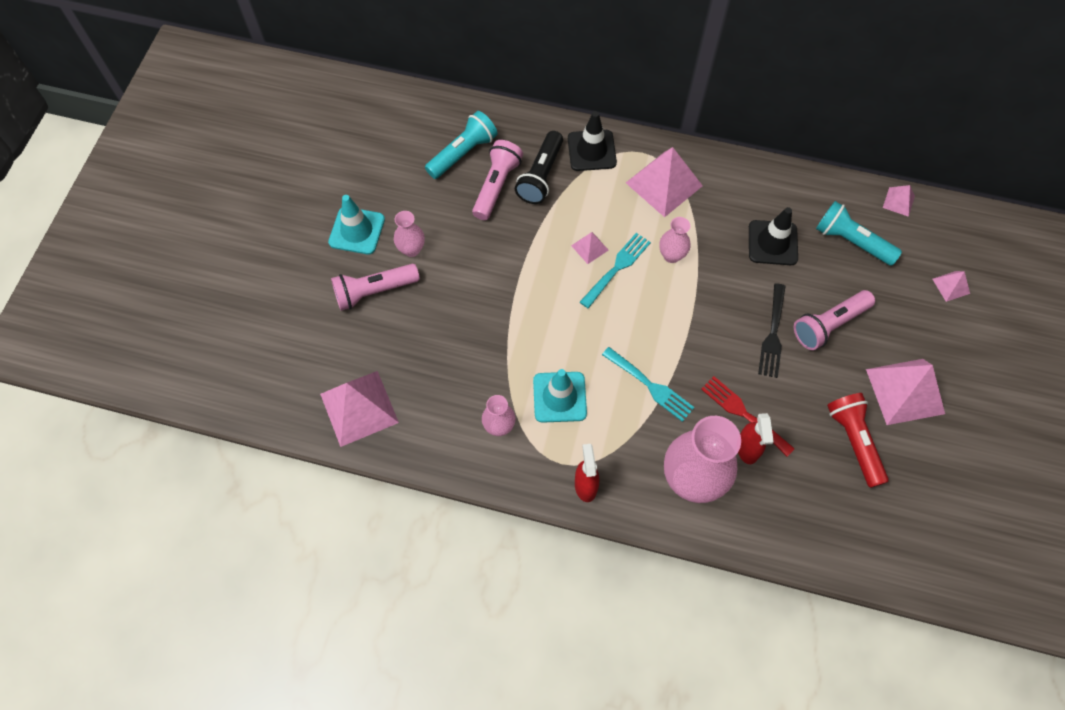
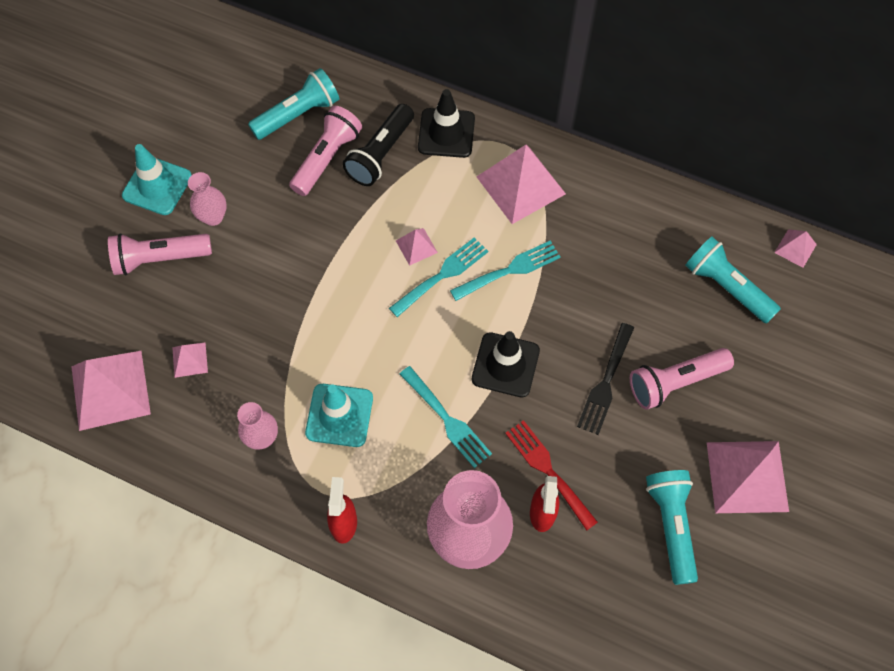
camera: 10 degrees right, 0 degrees up
pink vase [659,217,691,263] -> turquoise fork [450,241,561,301]
black traffic cone [749,207,798,265] -> black traffic cone moved to [472,331,540,397]
red flashlight [827,393,889,488] -> turquoise flashlight [646,470,698,585]
pink pyramid [932,271,970,302] -> pink pyramid moved to [172,342,208,378]

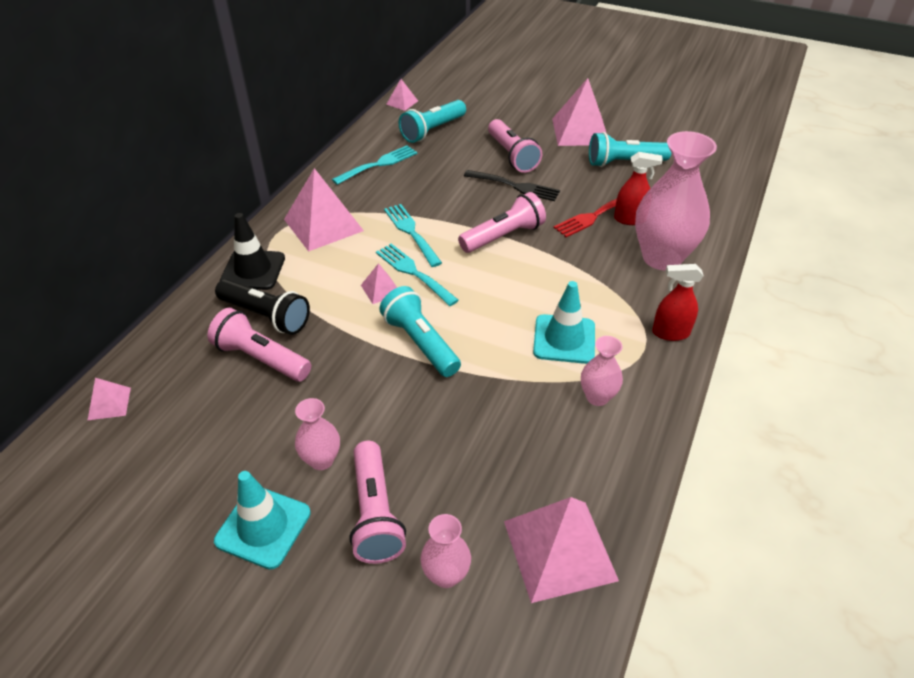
camera: 90 degrees left, 20 degrees down
pink pyramid [172,342,208,378] -> pink pyramid moved to [88,378,131,420]
turquoise flashlight [248,68,340,140] -> turquoise flashlight moved to [379,286,461,377]
turquoise fork [400,366,492,468] -> turquoise fork moved to [332,145,417,185]
black traffic cone [472,331,540,397] -> pink flashlight [458,192,546,253]
none -> pink vase [420,514,471,588]

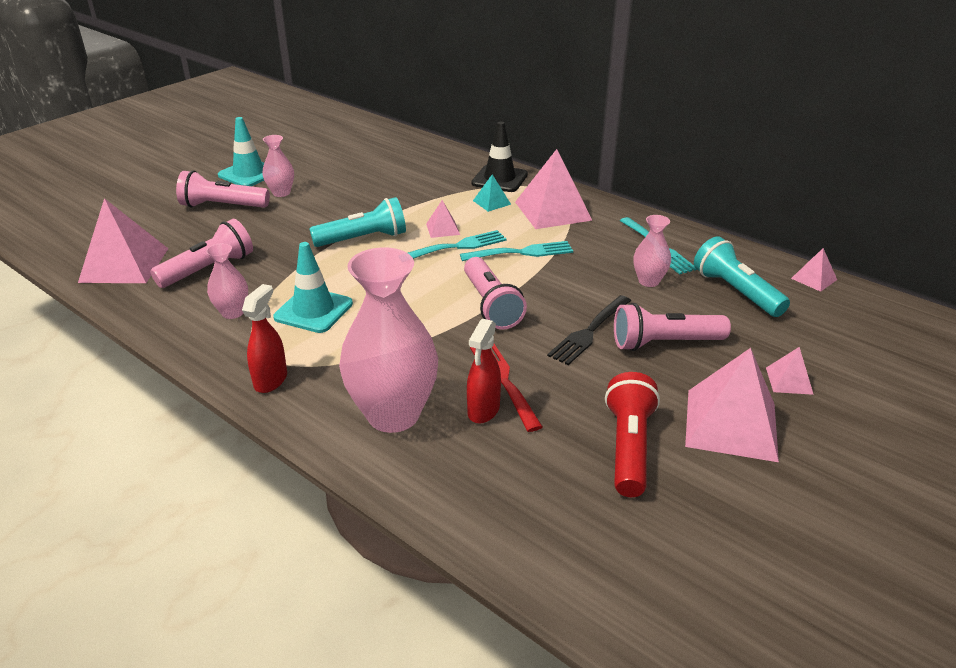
camera: 105 degrees right, 10 degrees down
pink pyramid [88,378,131,420] -> pink pyramid moved to [766,347,814,395]
pink flashlight [207,308,311,382] -> pink flashlight moved to [150,219,253,288]
black flashlight [215,279,310,335] -> none
pink vase [420,514,471,588] -> pink vase moved to [633,215,671,287]
turquoise flashlight [589,132,671,167] -> red flashlight [605,372,660,497]
none -> turquoise pyramid [473,174,511,212]

